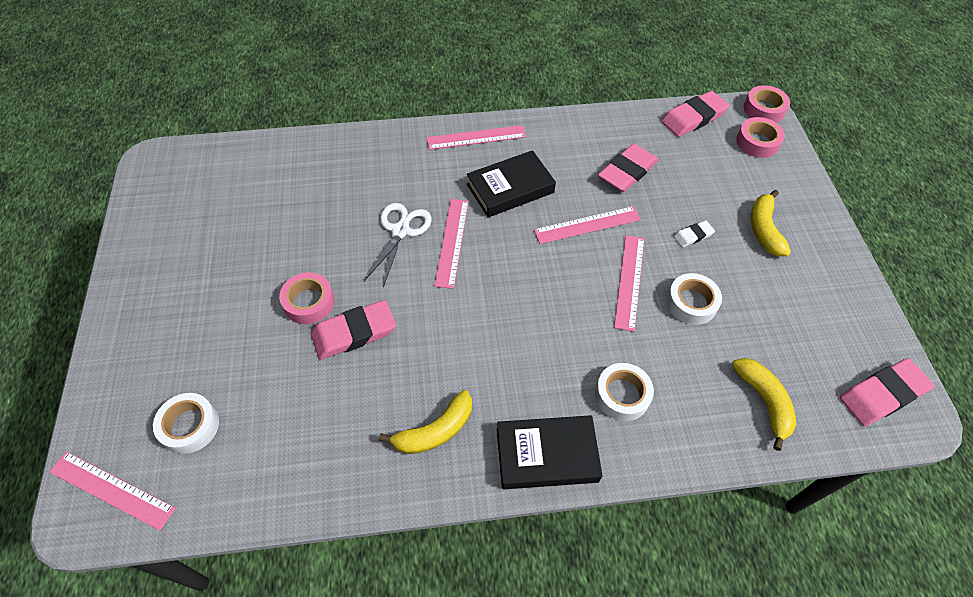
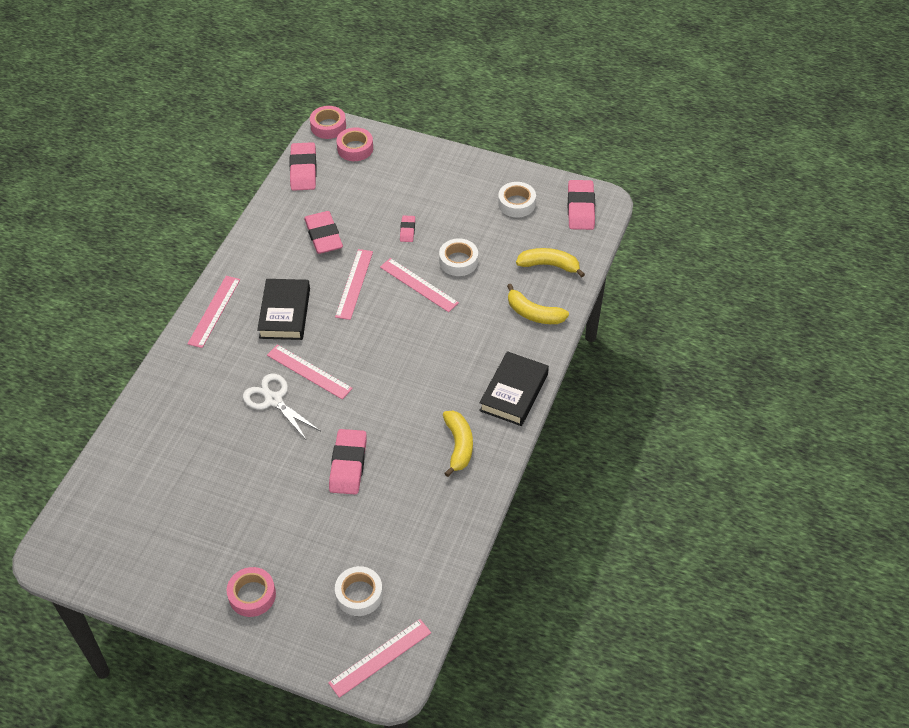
camera: 60 degrees left, 5 degrees down
pink tape [279,272,334,324] -> pink tape moved to [226,567,276,617]
white tape [595,363,654,421] -> white tape moved to [498,182,536,218]
white eraser [674,221,715,248] -> pink eraser [400,216,415,242]
yellow banana [751,190,791,256] -> yellow banana moved to [507,284,569,324]

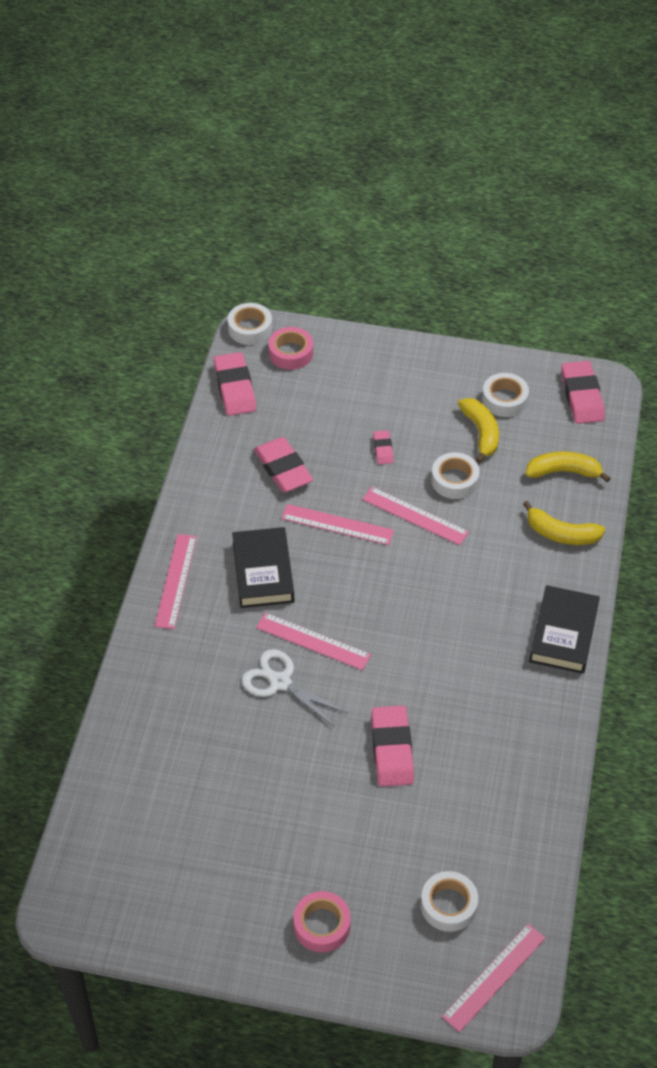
camera: 10 degrees left, 0 degrees up
pink tape [310,106,346,139] -> white tape [228,303,272,345]
pink ruler [335,249,373,320] -> pink ruler turned 75 degrees counterclockwise [281,504,394,545]
yellow banana [443,410,473,477] -> yellow banana moved to [458,398,499,463]

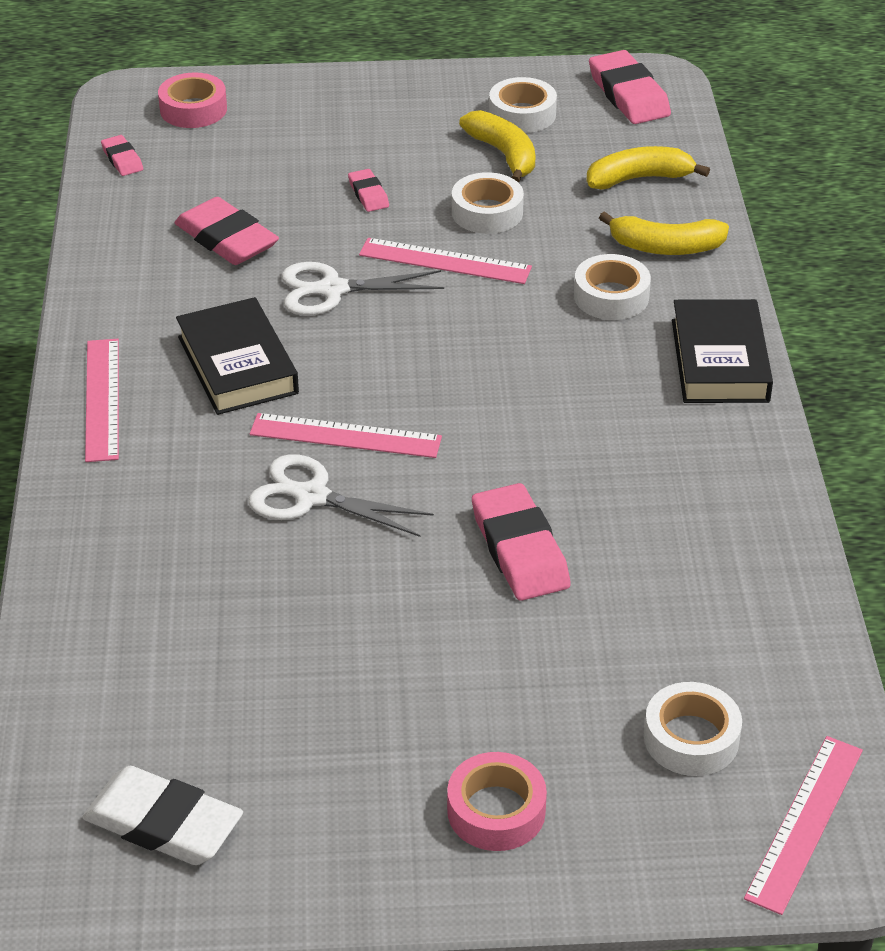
camera: 15 degrees left, 10 degrees down
pink eraser [214,352,256,416] -> pink eraser [101,135,143,176], size x0.52
white tape [228,303,272,345] -> white tape moved to [574,254,651,320]
pink ruler [281,504,394,545] -> white scissors [282,262,444,316]
none -> white eraser [82,766,243,865]

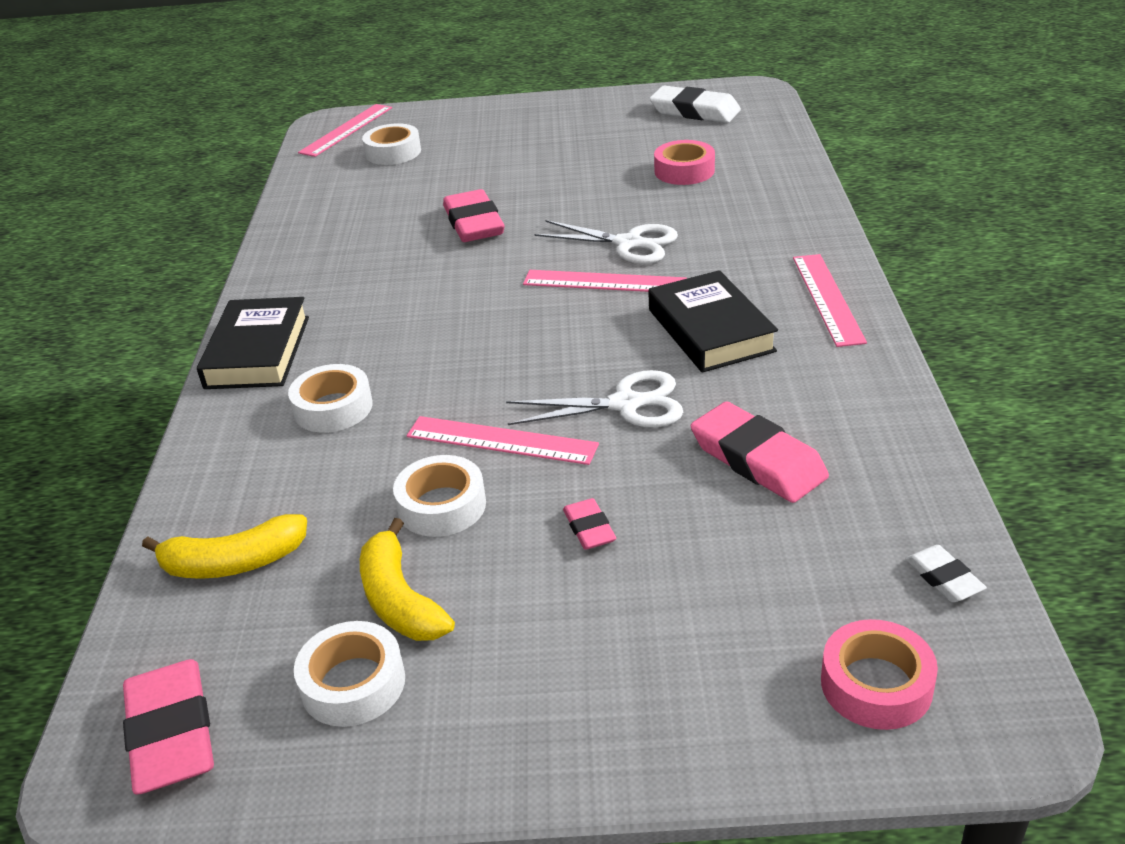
camera: 175 degrees left, 5 degrees down
pink eraser [101,135,143,176] -> white eraser [905,545,987,602]
pink tape [447,752,547,851] -> pink tape moved to [654,140,715,185]
yellow banana [599,211,729,255] -> none

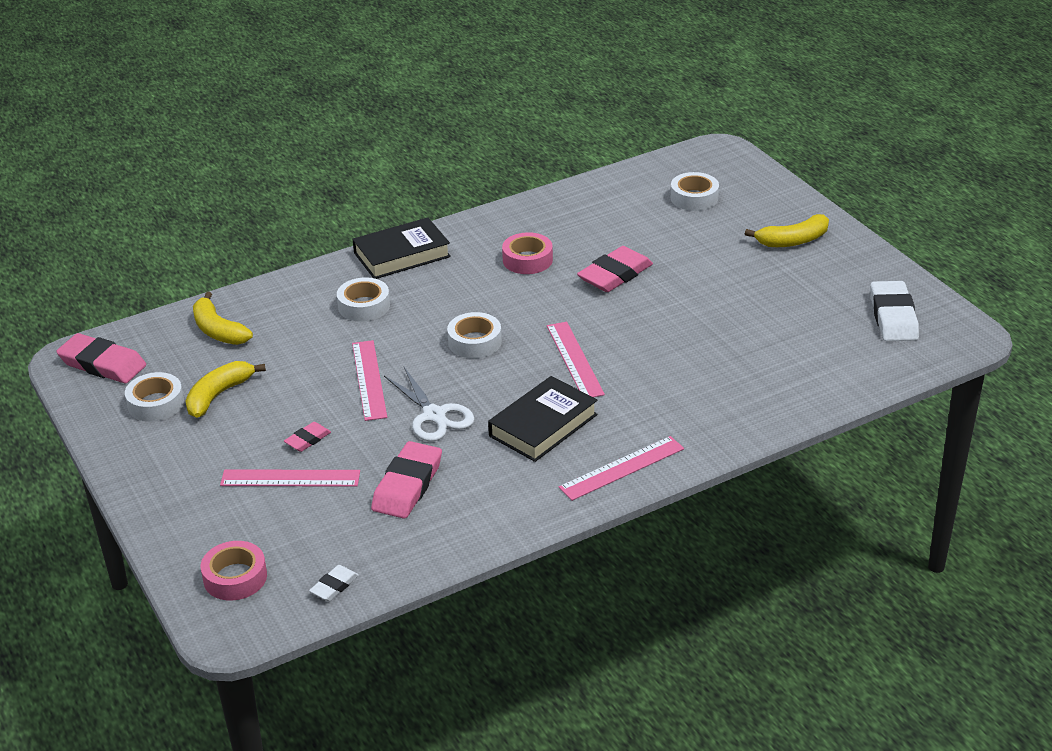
camera: 60 degrees right, 0 degrees up
pink eraser [123,659,214,795] -> pink eraser turned 75 degrees clockwise [56,333,146,383]
pink ruler [298,104,392,157] -> pink ruler moved to [220,469,360,487]
white tape [393,455,486,537] -> white tape moved to [447,312,502,358]
white scissors [535,220,678,264] -> none
pink tape [654,140,715,185] -> pink tape moved to [502,232,553,274]
none -> yellow banana [745,214,829,247]

